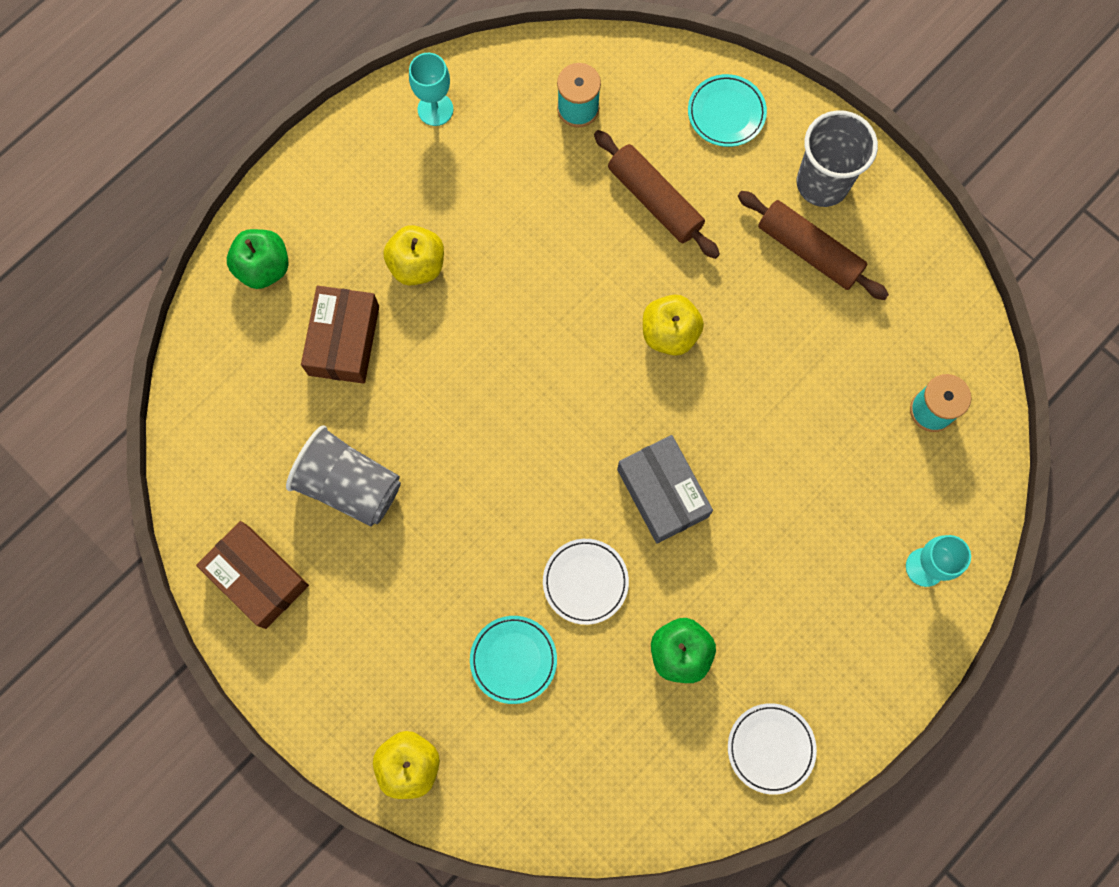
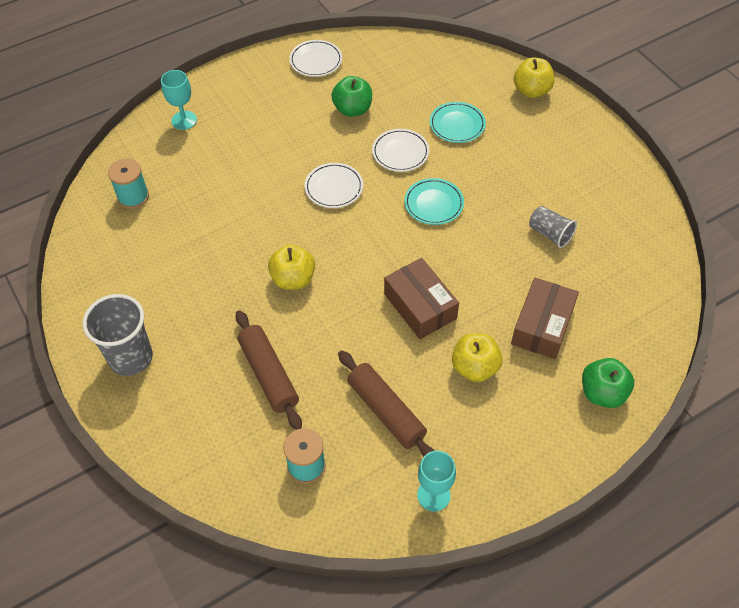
camera: 165 degrees left, 20 degrees down
brown box [196,521,309,629] -> brown box moved to [384,258,459,339]
grey cup [286,425,401,527] -> grey cup [529,206,577,248], size x0.58
grey box [617,435,713,544] -> white plate [305,163,363,208]
turquoise plate [688,74,767,147] -> turquoise plate moved to [404,178,464,225]
brown rolling pin [738,191,889,300] -> brown rolling pin moved to [338,351,435,457]

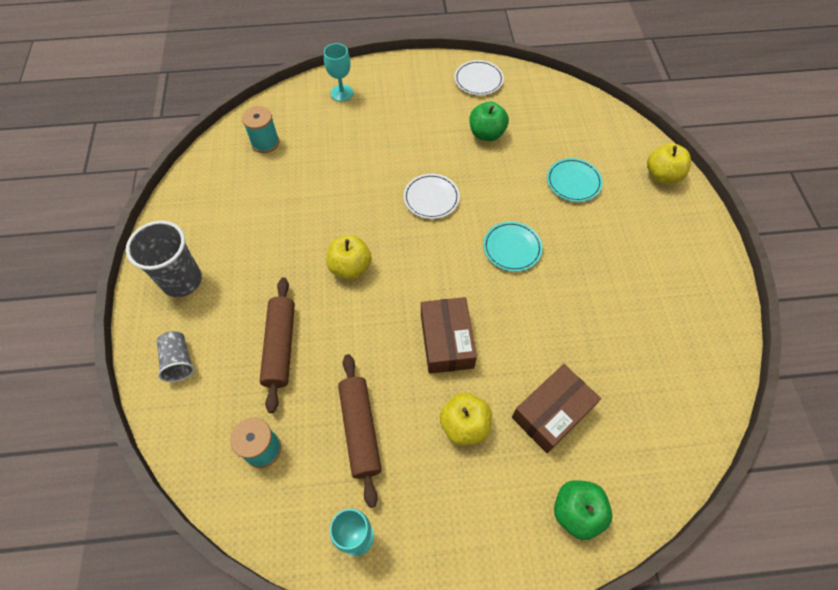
camera: 25 degrees right, 5 degrees up
white plate [372,129,429,172] -> none
grey cup [529,206,577,248] -> grey cup moved to [157,331,195,382]

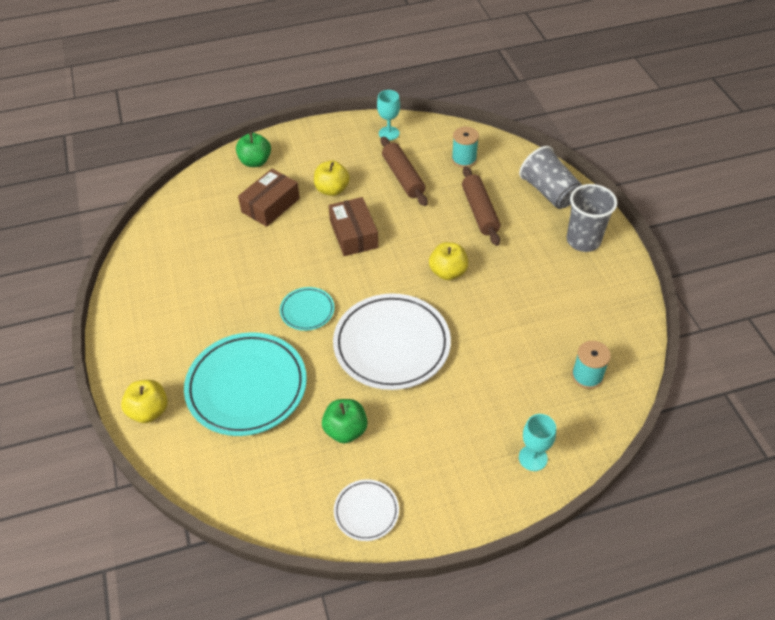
camera: 170 degrees right, 10 degrees down
grey cup [157,331,195,382] -> grey cup [519,146,582,209], size x1.71
white plate [404,174,460,219] -> white plate [333,293,451,390], size x2.06
turquoise plate [547,158,603,202] -> turquoise plate [184,332,307,436], size x2.06

